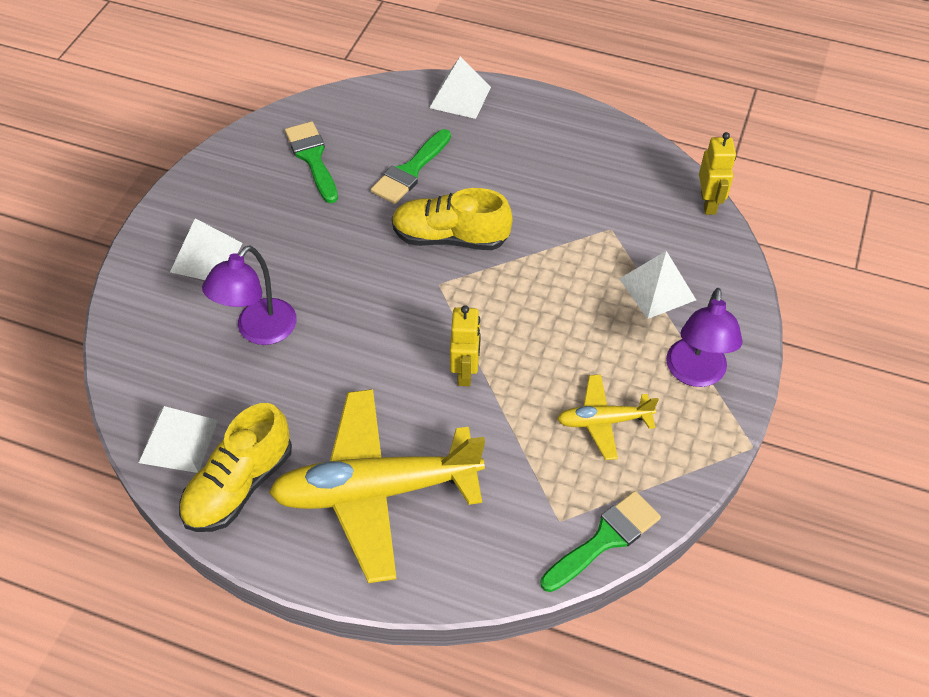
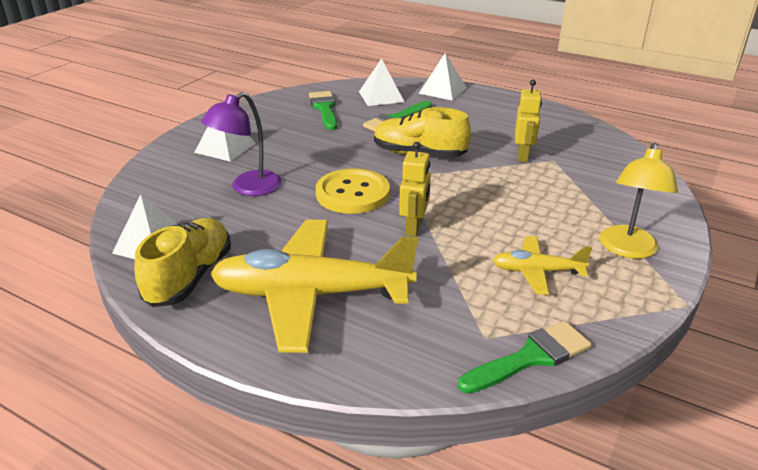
camera: 10 degrees right, 20 degrees down
yellow shoe [179,403,292,532] -> yellow shoe turned 150 degrees clockwise [135,218,231,307]
white pyramid [619,251,696,319] -> white pyramid moved to [359,58,404,106]
purple lamp [666,288,742,387] -> yellow lamp [600,142,678,259]
yellow robot [699,132,736,215] -> yellow robot moved to [515,80,542,162]
none -> yellow button [316,168,390,214]

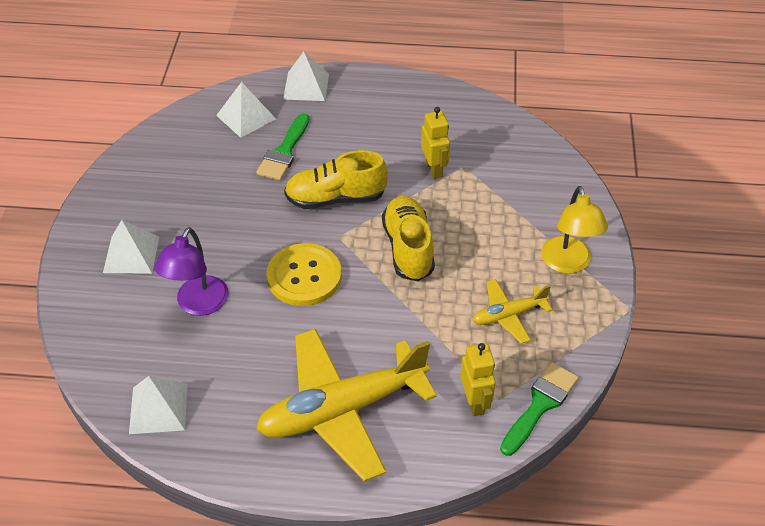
camera: 25 degrees left, 15 degrees up
yellow shoe [135,218,231,307] -> yellow shoe moved to [382,196,435,281]
green brush [309,91,337,130] -> none
yellow robot [399,142,431,237] -> yellow robot moved to [460,343,496,416]

